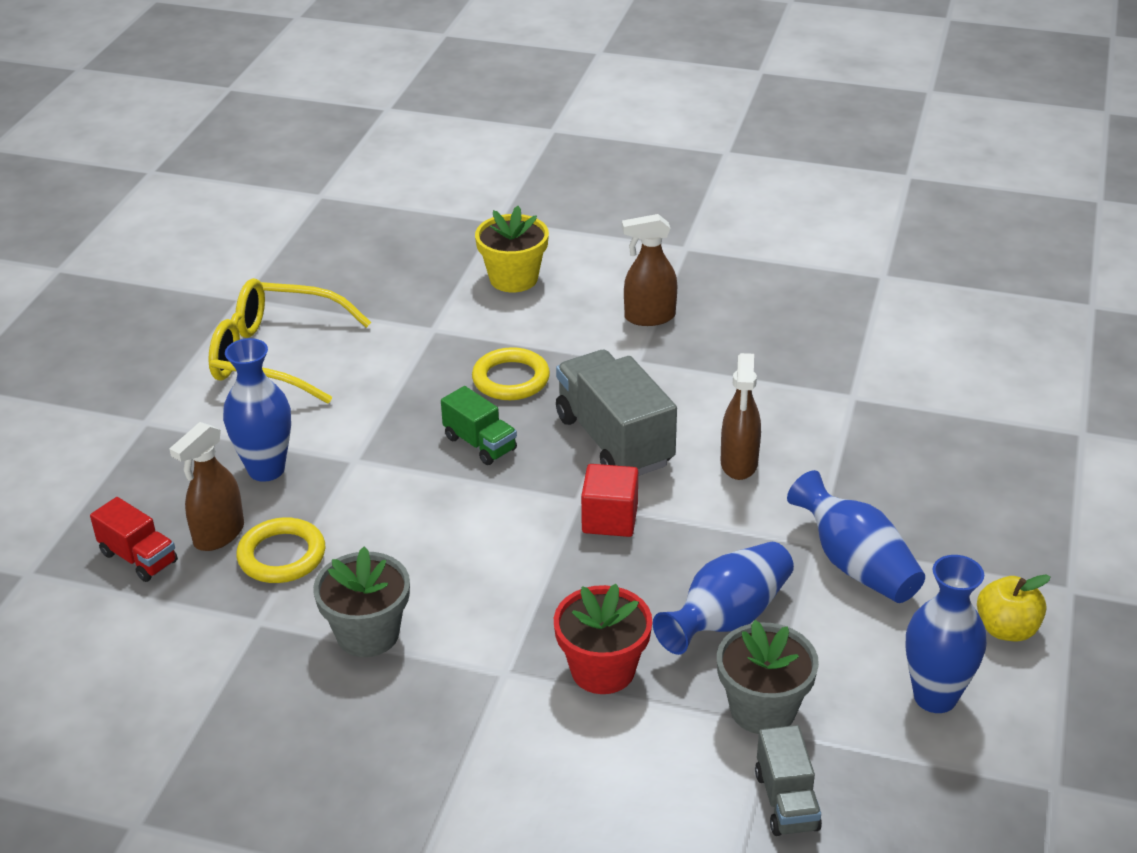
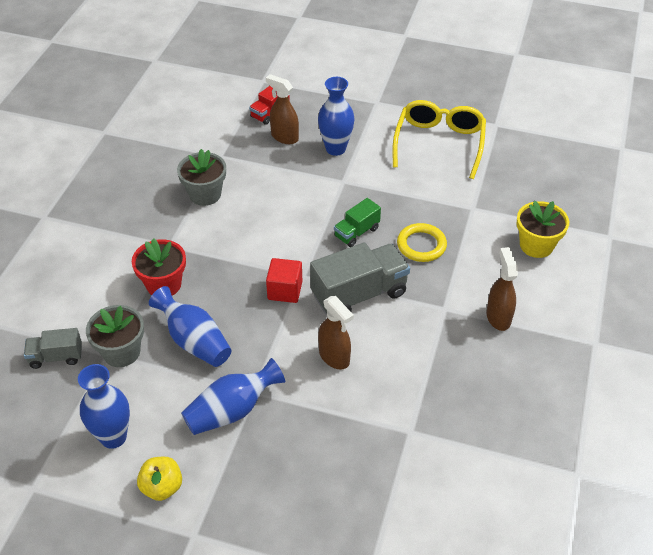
camera: 90 degrees right, 10 degrees up
yellow ring [237,517,325,583] -> none
brown spray bottle [721,353,761,480] -> brown spray bottle turned 135 degrees counterclockwise [318,296,354,369]

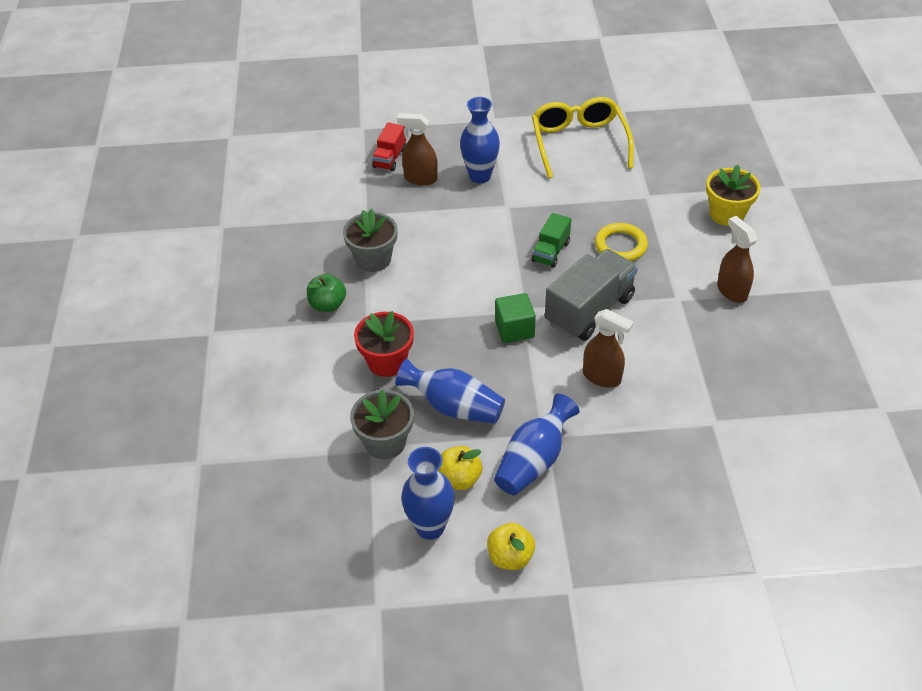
camera: 20 degrees left, 0 degrees up
grey truck [24,328,82,369] -> none
red cube [266,258,302,303] -> green cube [495,293,536,343]
none -> green apple [307,274,346,312]
none -> yellow apple [438,446,483,490]

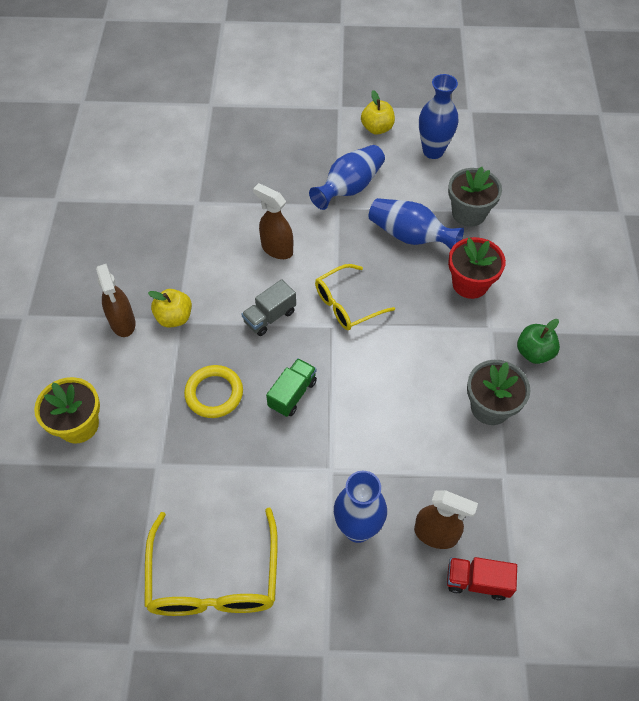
camera: 175 degrees left, 10 degrees up
red truck [372,122,406,171] -> red truck turned 105 degrees counterclockwise [447,557,517,601]
yellow apple [438,446,483,490] -> yellow apple moved to [148,289,192,328]
green cube [495,293,536,343] -> yellow glasses [315,264,395,330]
grey truck [545,249,638,341] -> grey truck [242,279,296,336], size x0.54

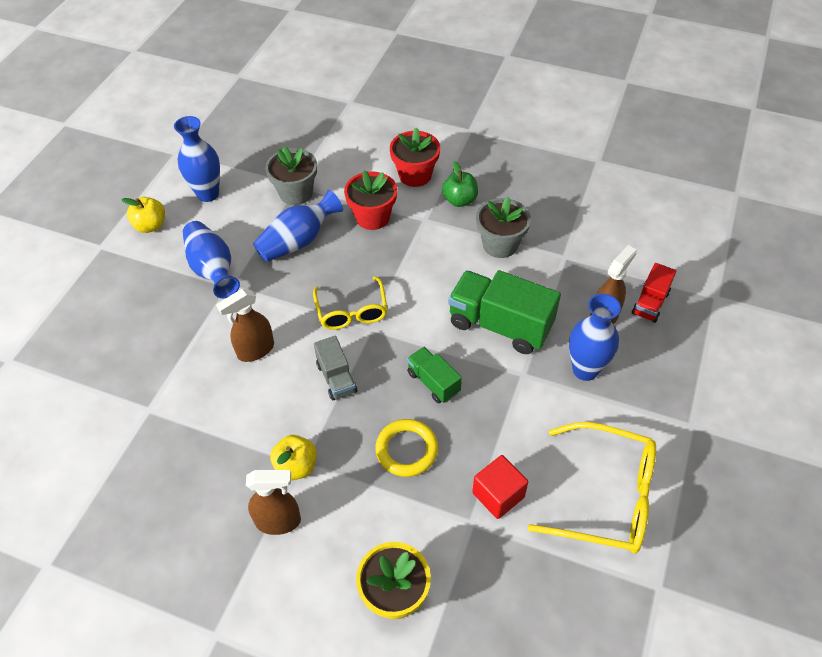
camera: 70 degrees left, 5 degrees down
none -> red flower pot [390,127,440,187]
none -> green truck [448,270,561,354]
none -> red cube [472,455,528,519]

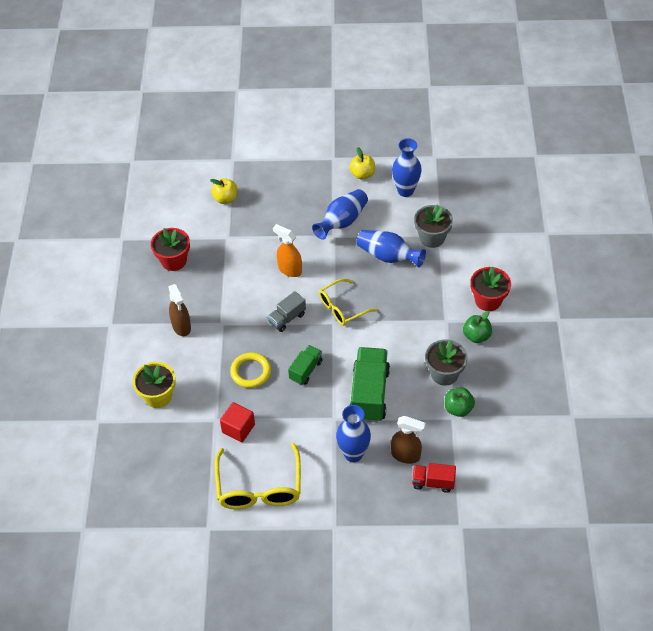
camera: 70 degrees right, 0 degrees up
brown spray bottle [216,289,274,362] -> orange spray bottle [273,224,302,277]
yellow apple [270,435,317,480] -> yellow apple moved to [210,178,238,204]
red flower pot [344,170,397,230] -> red flower pot moved to [151,228,190,271]
none -> green apple [445,387,475,417]

